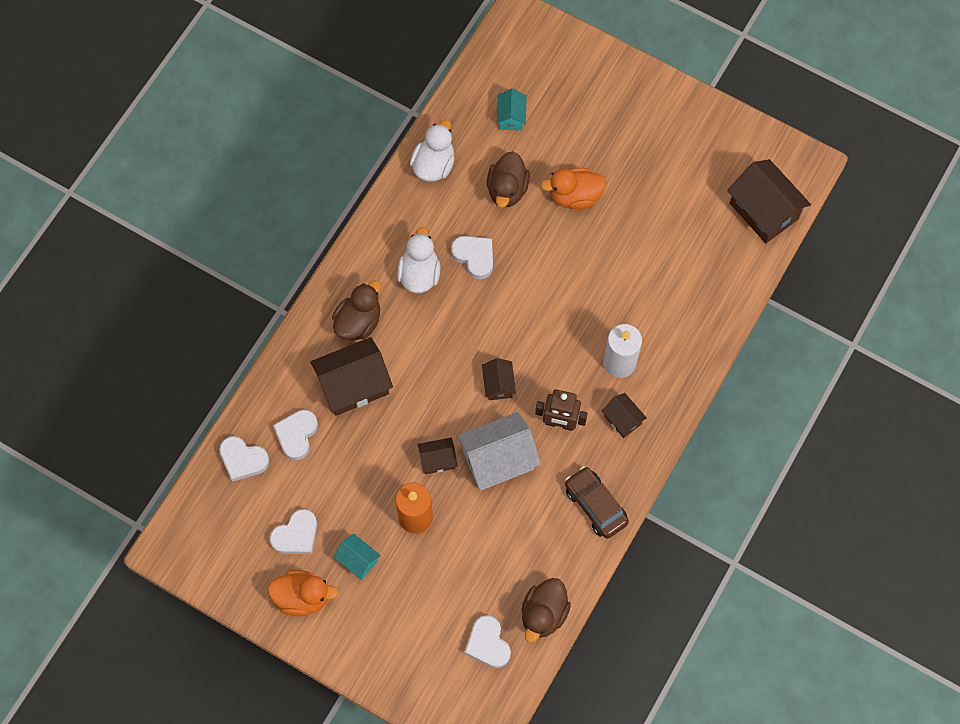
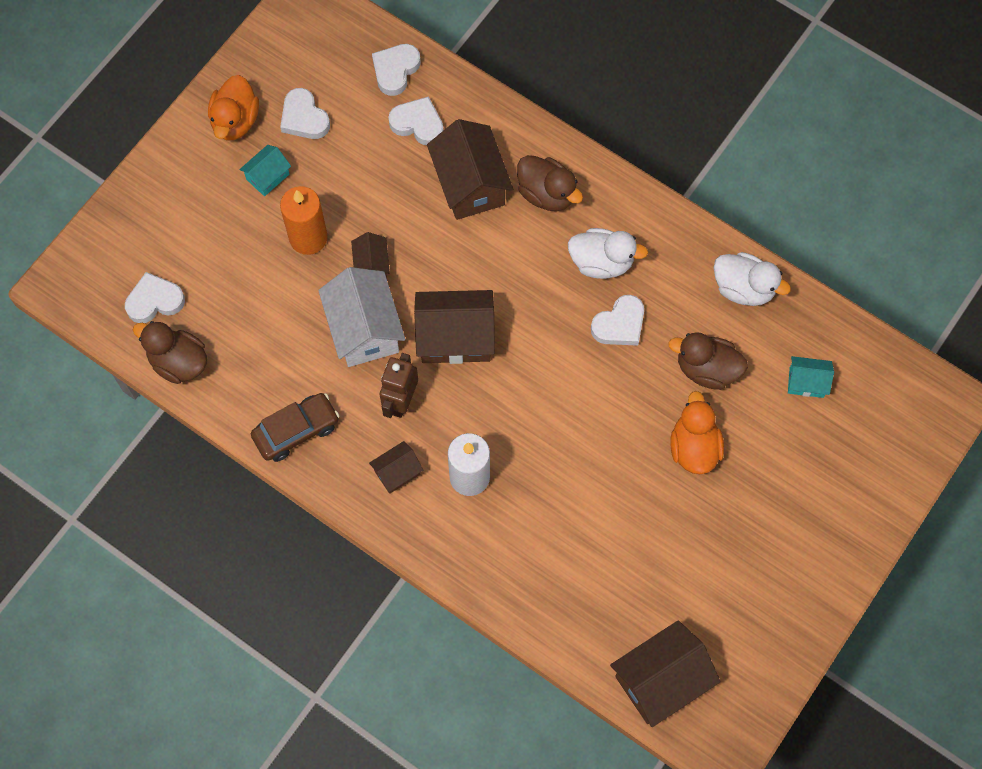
camera: 95 degrees right, 0 degrees up
brown house [482,358,516,400] -> brown house [414,290,495,364], size x1.91

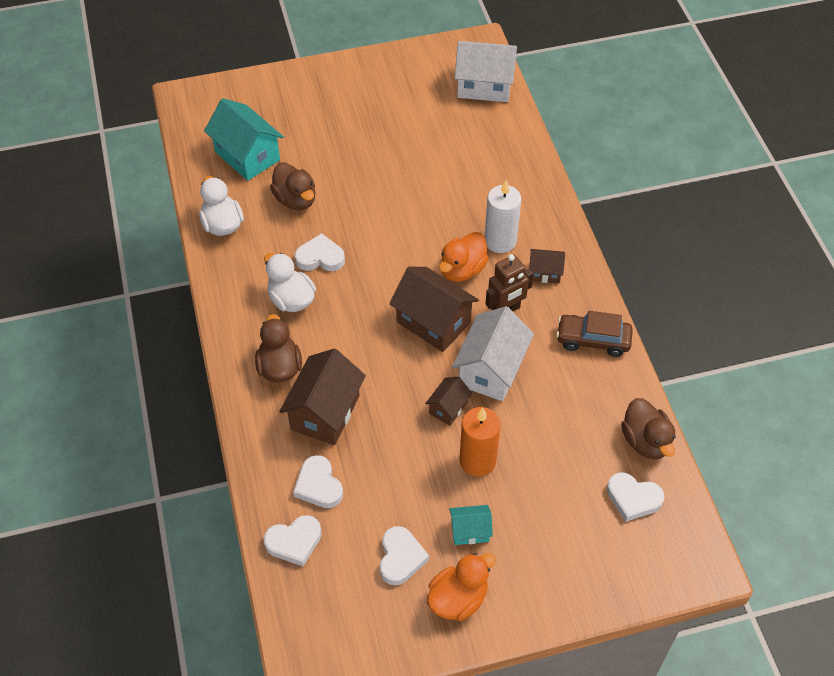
camera: 140 degrees left, 15 degrees down
brown house [610,620,721,727] -> white house [455,41,517,102]
orange duck [671,391,724,474] -> orange duck moved to [439,232,489,282]
turquoise house [788,356,834,398] -> turquoise house [204,98,284,181], size x1.91

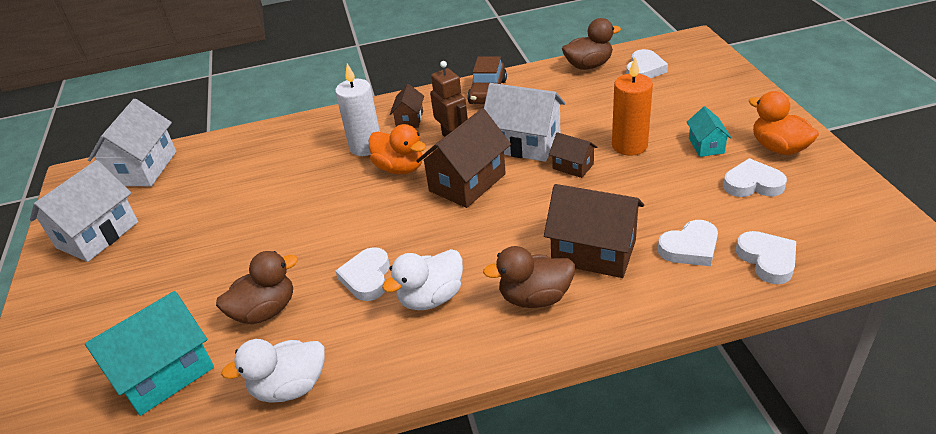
camera: 85 degrees left, 15 degrees down
none -> white house [30,160,138,262]

